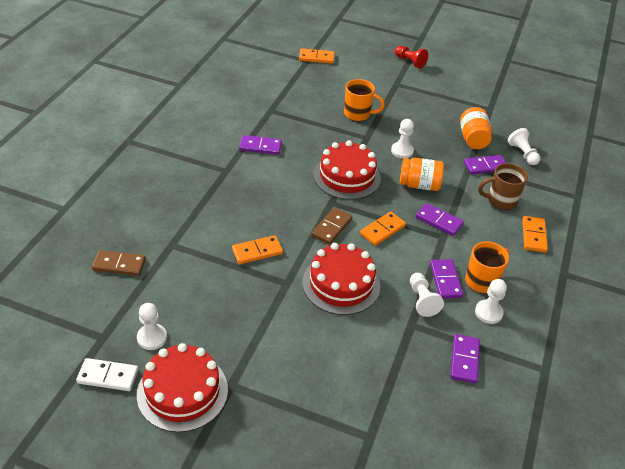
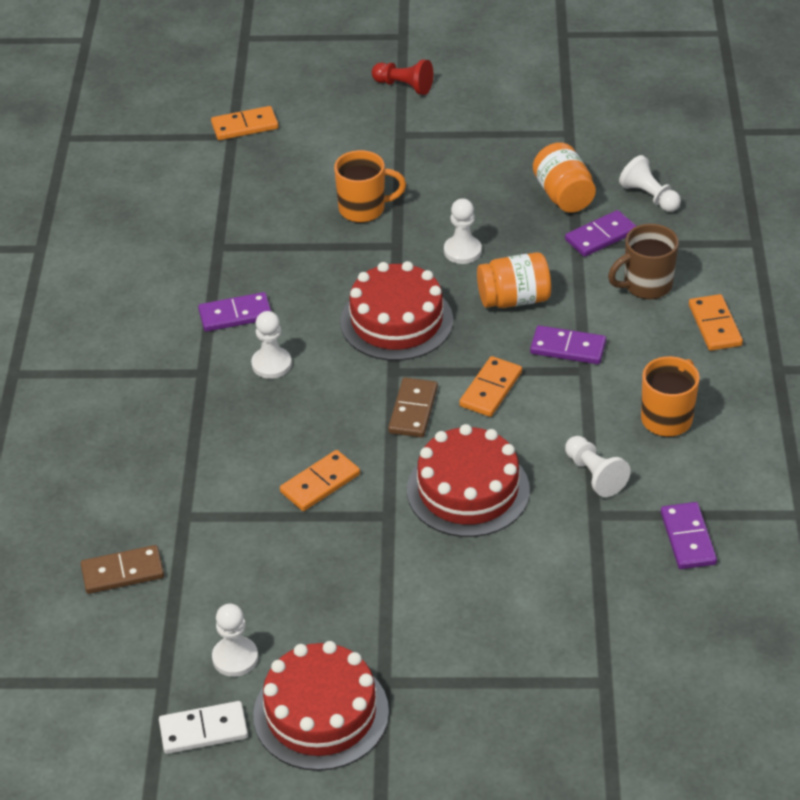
camera: 15 degrees left, 0 degrees up
purple domino [430,259,463,299] -> none
white pawn [475,279,507,324] -> white pawn moved to [251,311,292,379]

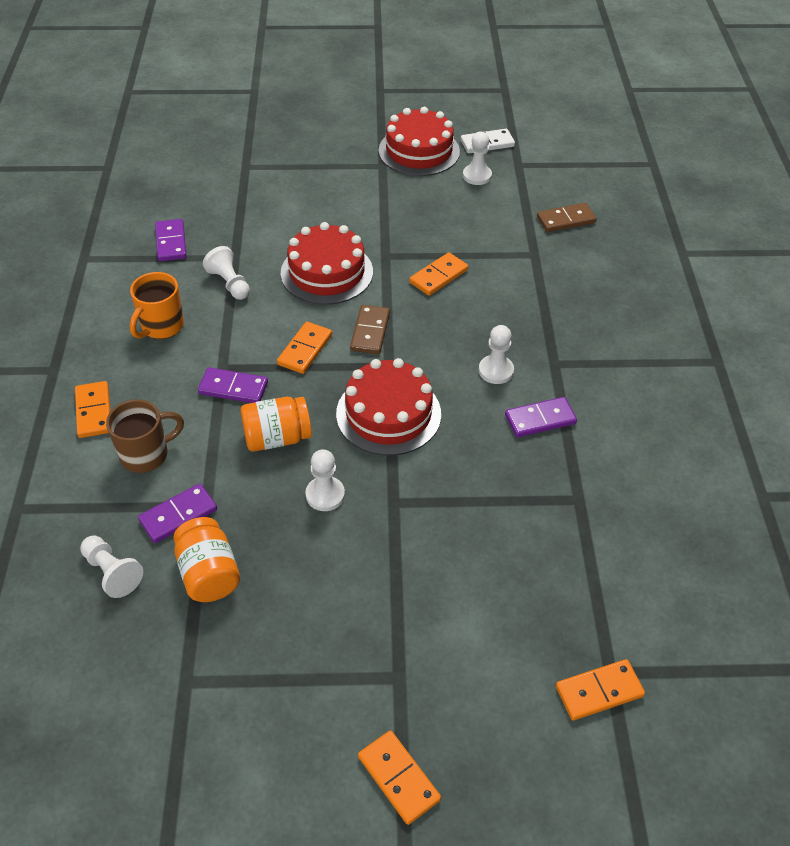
camera: 175 degrees right, 5 degrees up
orange mug [334,150,406,223] -> none
red pawn [372,59,433,95] -> orange domino [358,730,441,825]

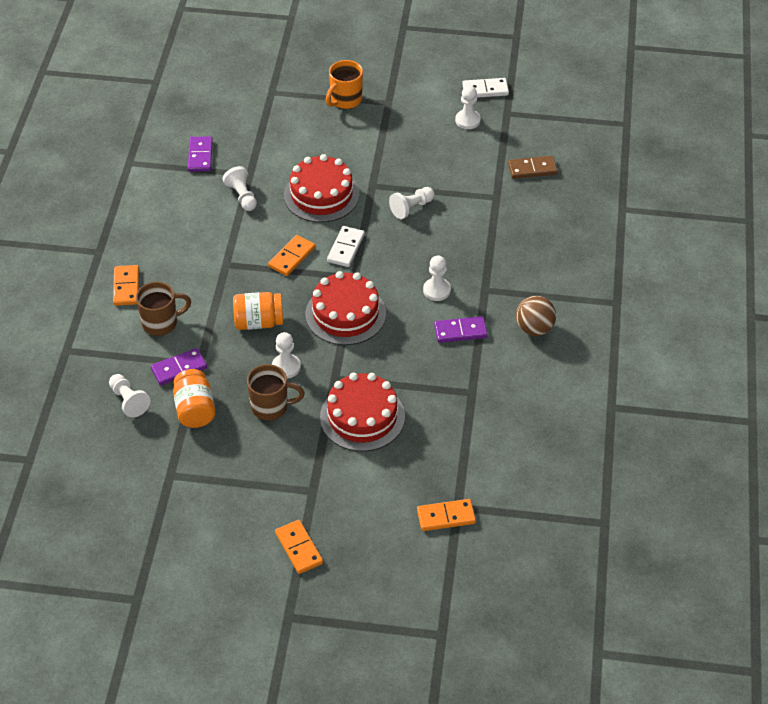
camera: 10 degrees right, 0 degrees up
orange mug [130,272,184,339] -> orange mug moved to [326,60,363,109]
purple domino [198,367,268,403] -> none
brown domino [350,305,390,354] -> white domino [327,226,365,267]
red cake [379,107,460,176] -> red cake moved to [320,373,405,452]
orange domino [409,252,468,296] -> white pawn [389,187,435,219]
none -> brown mug [247,364,305,421]
none -> brown ball [516,296,556,336]

